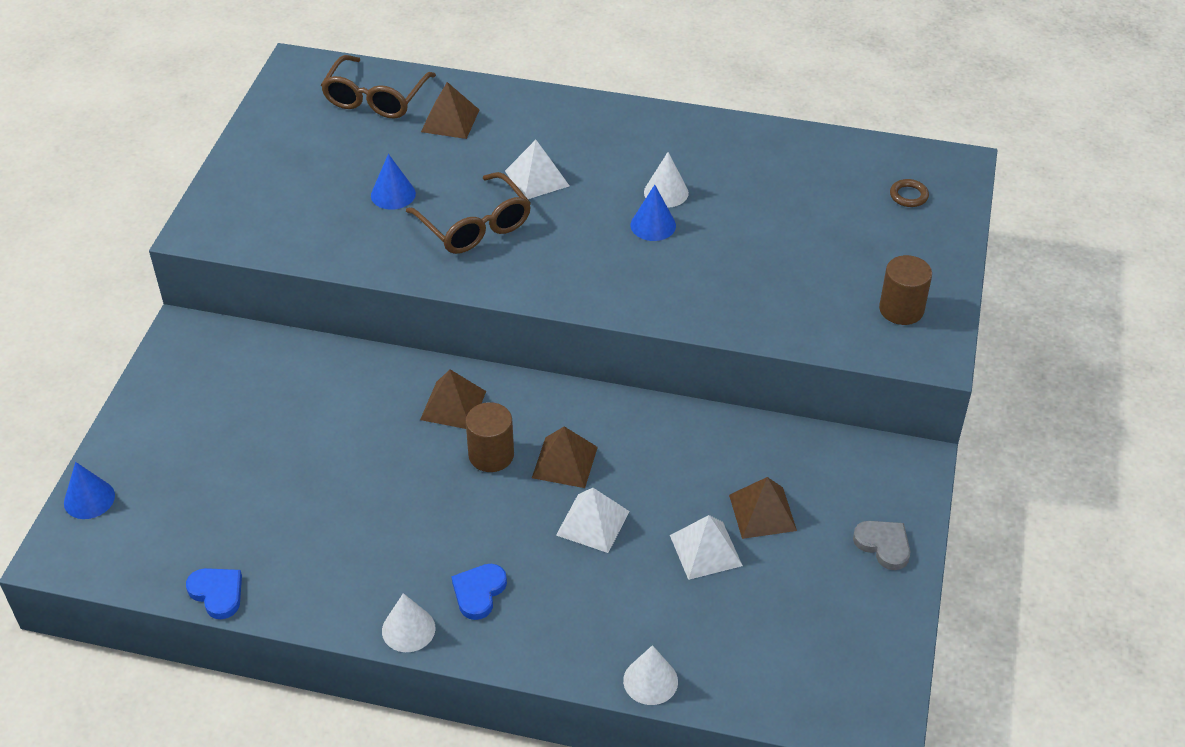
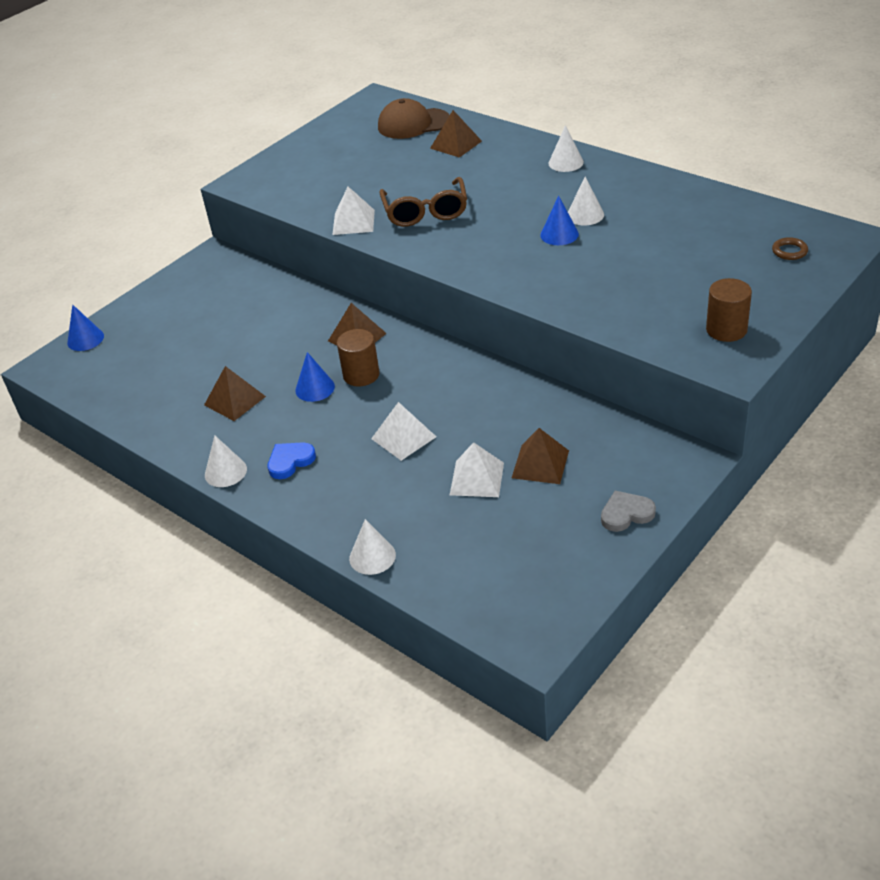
camera: 30 degrees right, 5 degrees down
blue heart [186,568,242,619] -> none
brown glasses [321,55,436,119] -> brown cap [378,98,450,139]
blue cone [371,154,416,210] -> blue cone moved to [295,352,335,402]
white pyramid [505,140,569,199] -> white pyramid moved to [332,187,375,235]
brown pyramid [532,426,598,488] -> brown pyramid moved to [204,366,266,421]
grey heart [853,521,910,570] -> grey heart turned 90 degrees counterclockwise [601,491,656,532]
none -> white cone [549,125,584,172]

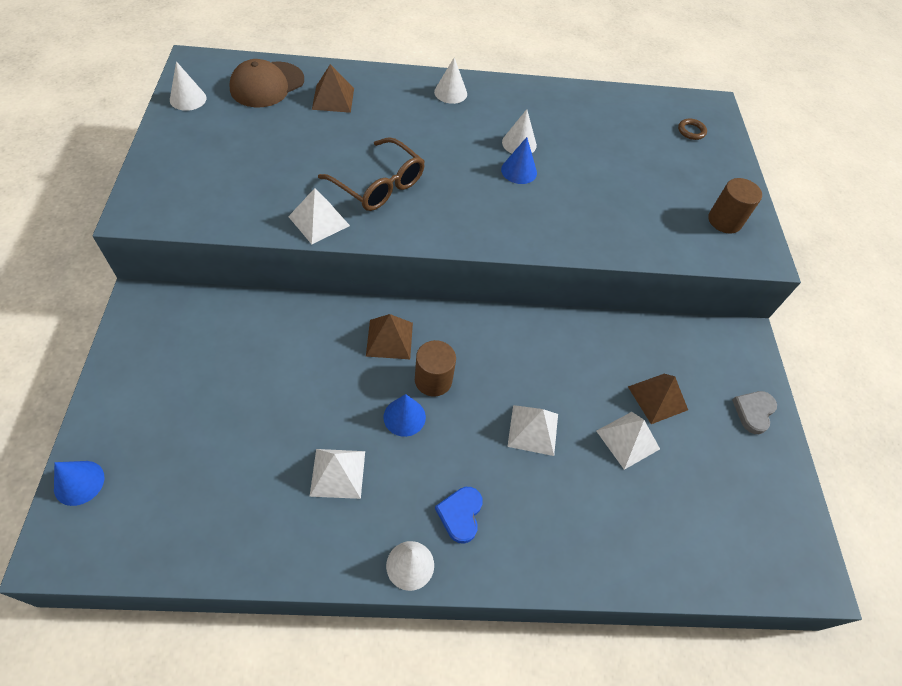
camera: 50 degrees left, 15 degrees up
brown pyramid [204,366,266,421] -> white pyramid [310,449,365,499]
white cone [349,519,396,575] -> white cone moved to [170,61,207,111]

